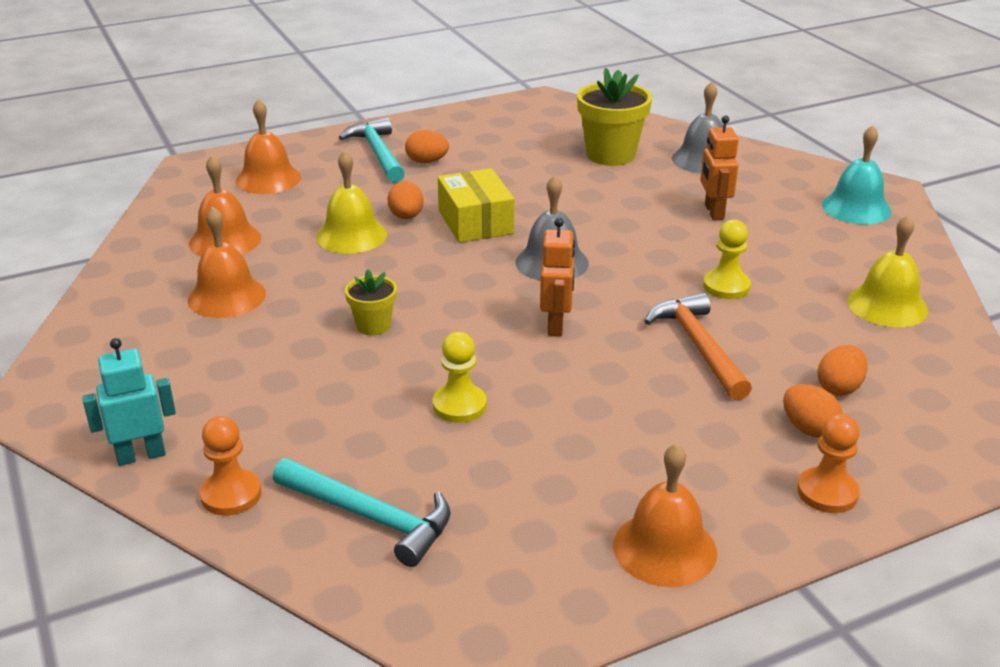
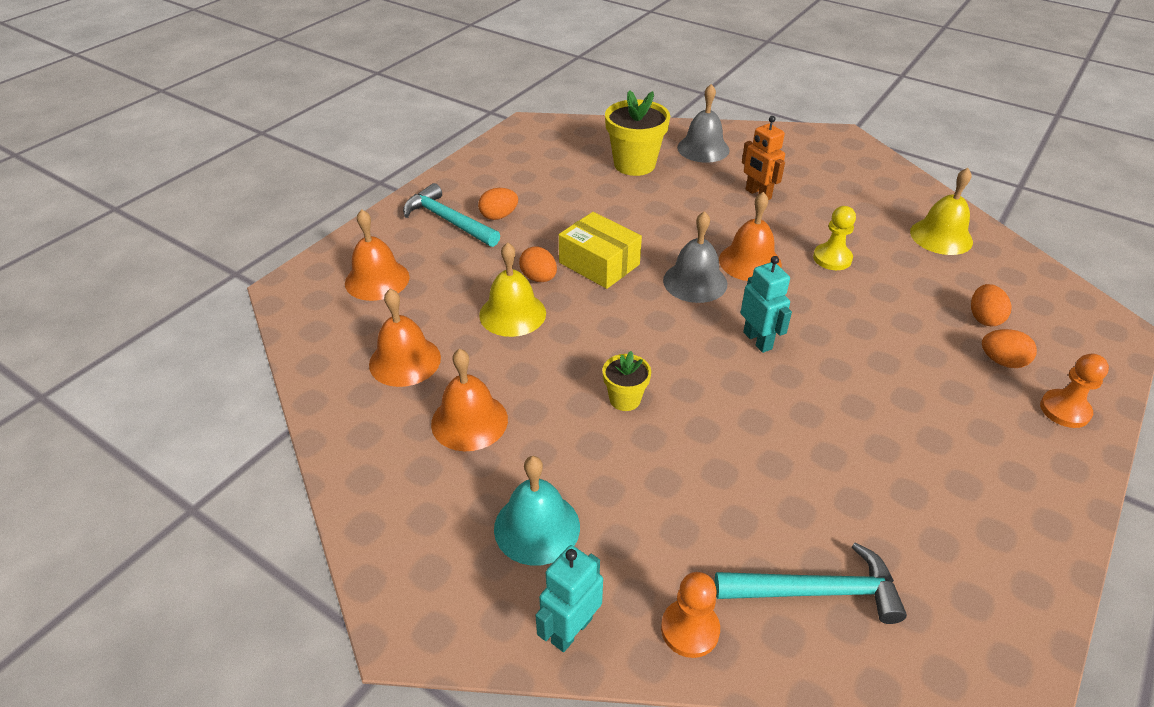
camera: 30 degrees left, 10 degrees up
yellow pawn [433,332,487,423] -> none
orange robot [540,218,575,336] -> turquoise robot [741,256,792,353]
orange bell [613,443,717,587] -> orange bell moved to [719,192,782,281]
orange hammer [644,293,752,401] -> none
turquoise bell [822,125,892,224] -> turquoise bell moved to [494,456,580,566]

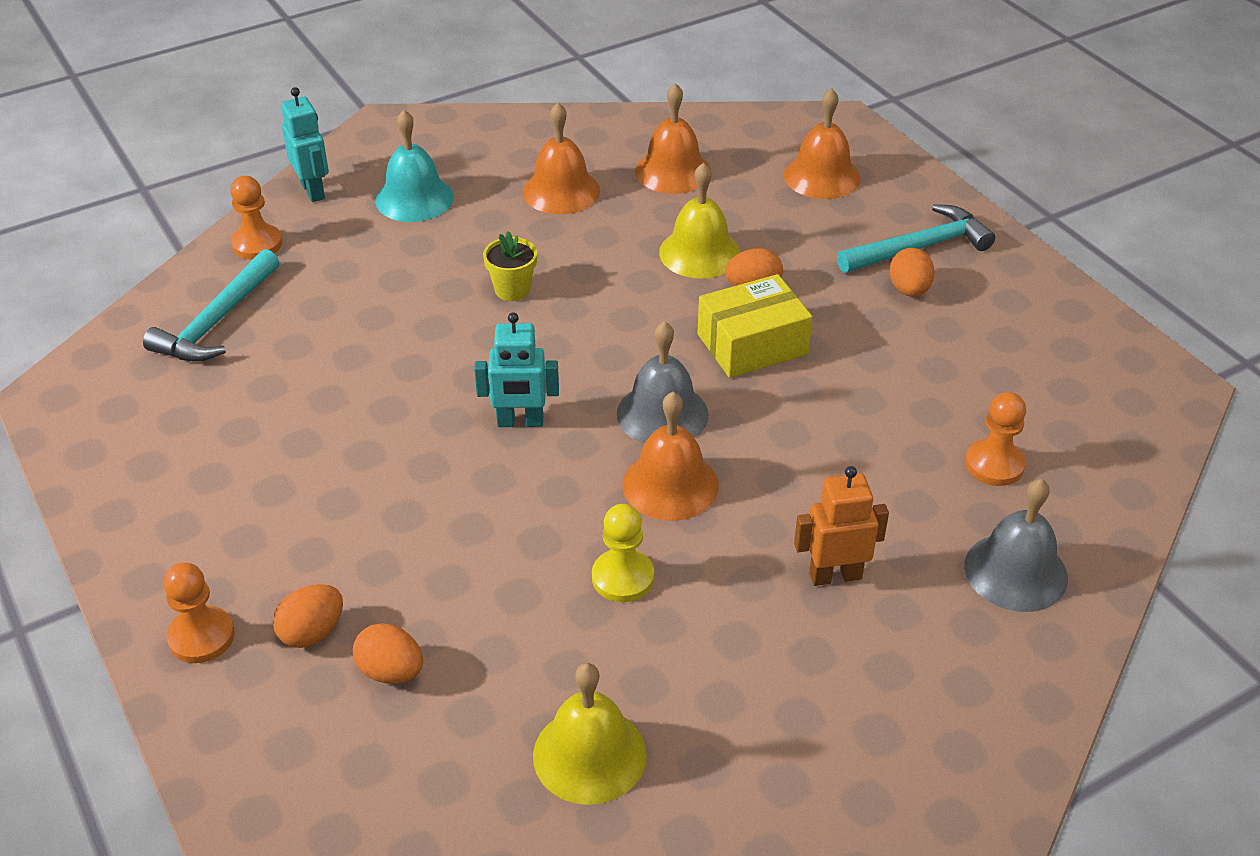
camera: 115 degrees right, 0 degrees up
yellow flower pot [605,90,670,176] -> orange pawn [965,392,1026,486]

